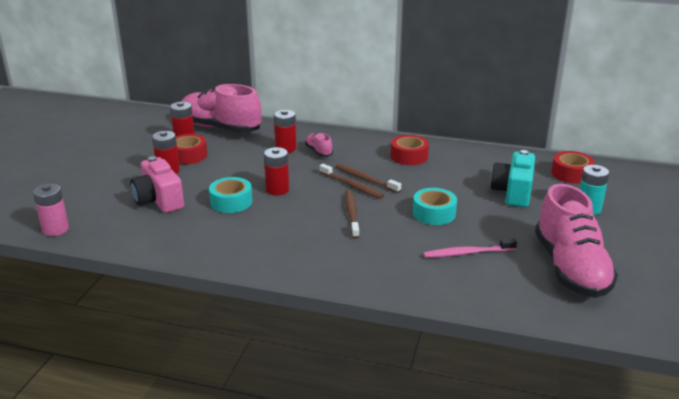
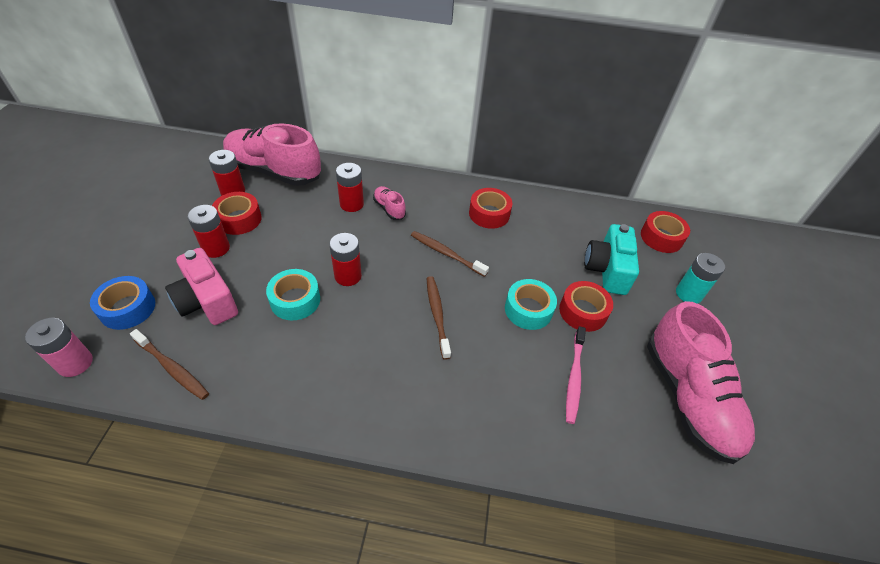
camera: 10 degrees left, 20 degrees up
brown toothbrush [319,164,384,199] -> brown toothbrush moved to [130,329,209,400]
pink toothbrush [423,238,517,258] -> pink toothbrush turned 60 degrees counterclockwise [566,326,586,424]
none -> blue tape [90,276,155,330]
none -> red tape [559,281,613,332]

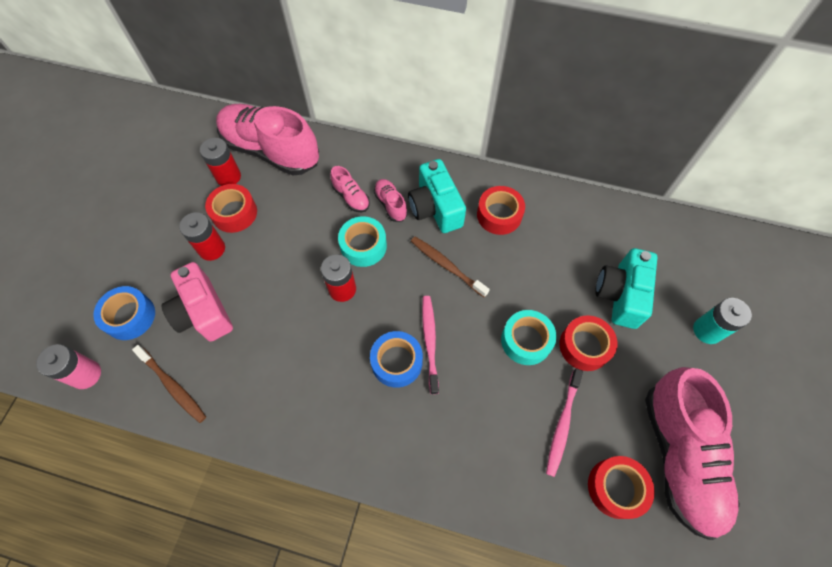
camera: 10 degrees right, 15 degrees up
turquoise tape [266,269,320,320] -> turquoise tape moved to [338,216,387,267]
red battery [336,163,364,212] -> pink shoe [330,166,370,212]
brown toothbrush [427,276,451,360] -> pink toothbrush [422,296,439,394]
red tape [641,211,690,253] -> red tape moved to [588,456,655,519]
none -> blue tape [370,331,423,388]
none -> turquoise camera [408,159,466,233]

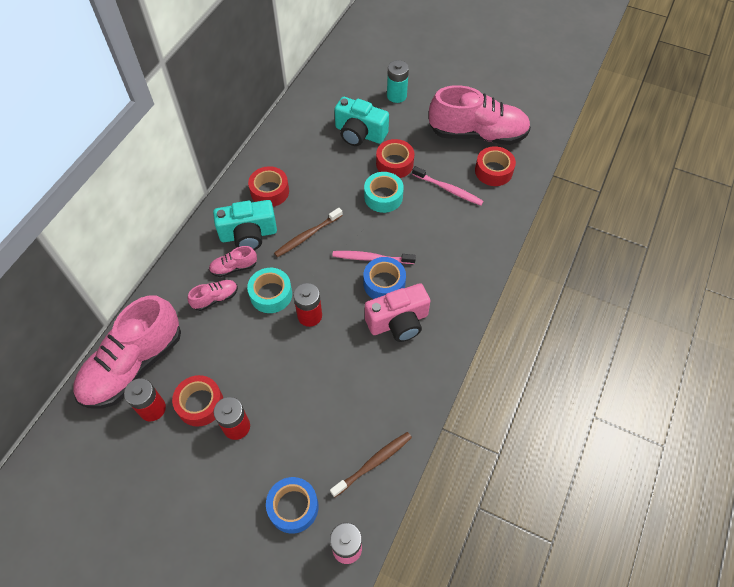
camera: 80 degrees left, 5 degrees down
pink camera [161,262,233,342] -> pink camera moved to [365,283,430,342]

